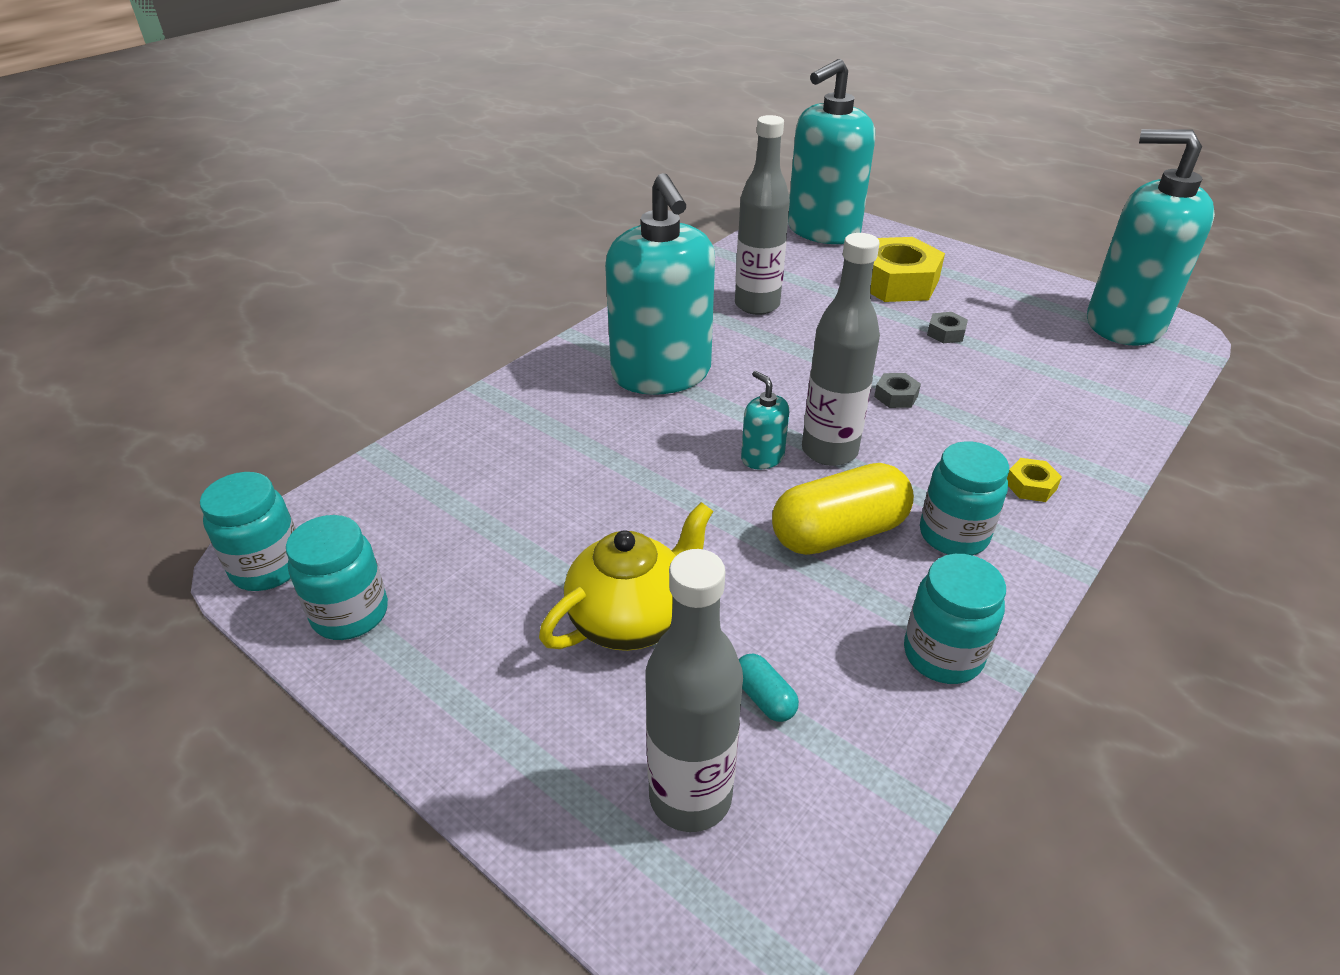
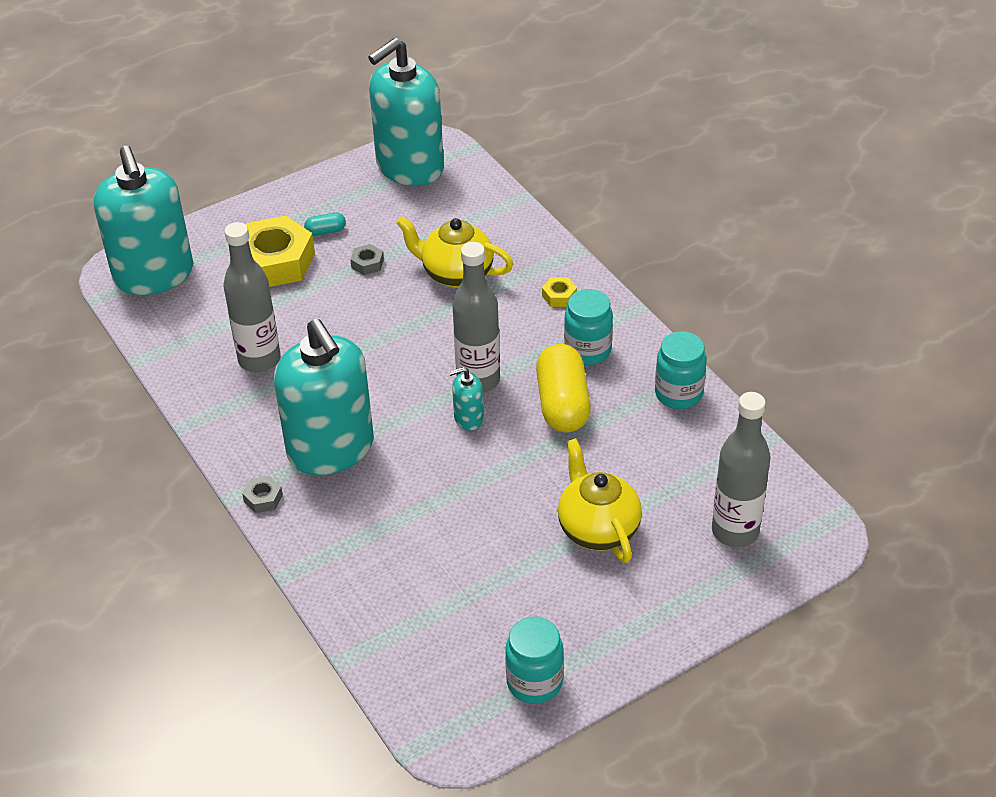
camera: 70 degrees left, 5 degrees up
turquoise jar [200,472,296,591] -> none
turquoise soap dispenser [605,173,715,395] -> turquoise soap dispenser turned 60 degrees clockwise [274,319,374,475]
turquoise capsule [739,654,799,722] -> turquoise capsule moved to [304,212,346,236]
grey nut [874,373,921,408] -> grey nut moved to [242,476,283,513]
none -> yellow teapot [396,217,513,288]

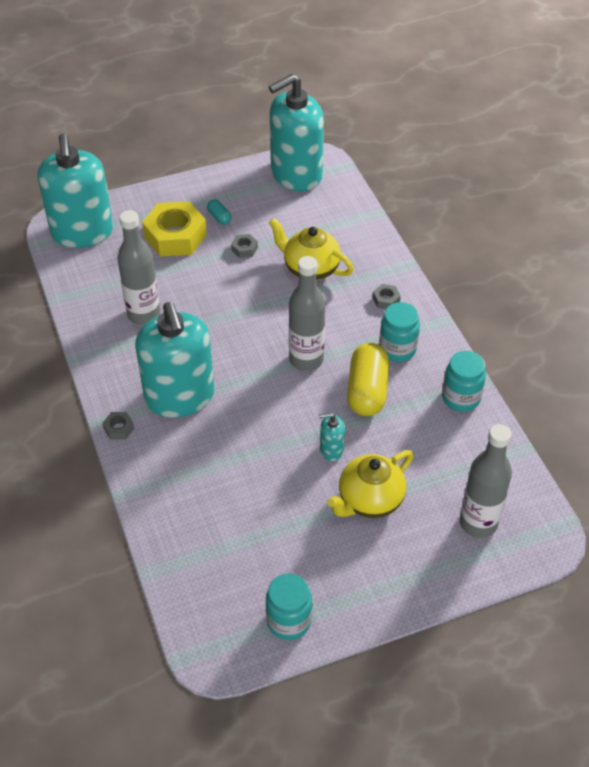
camera: 10 degrees right, 5 degrees up
turquoise capsule [304,212,346,236] -> turquoise capsule turned 60 degrees clockwise [207,199,231,225]
turquoise soap dispenser [449,367,484,431] -> turquoise soap dispenser moved to [318,413,345,461]
yellow nut [542,277,577,307] -> grey nut [373,284,401,309]
yellow teapot [558,438,642,563] -> yellow teapot turned 120 degrees counterclockwise [327,450,414,518]

